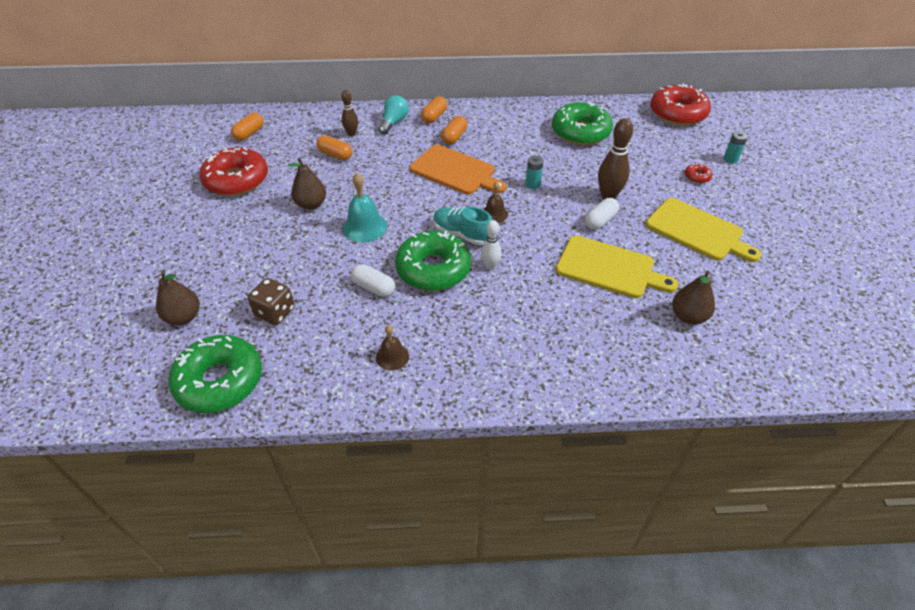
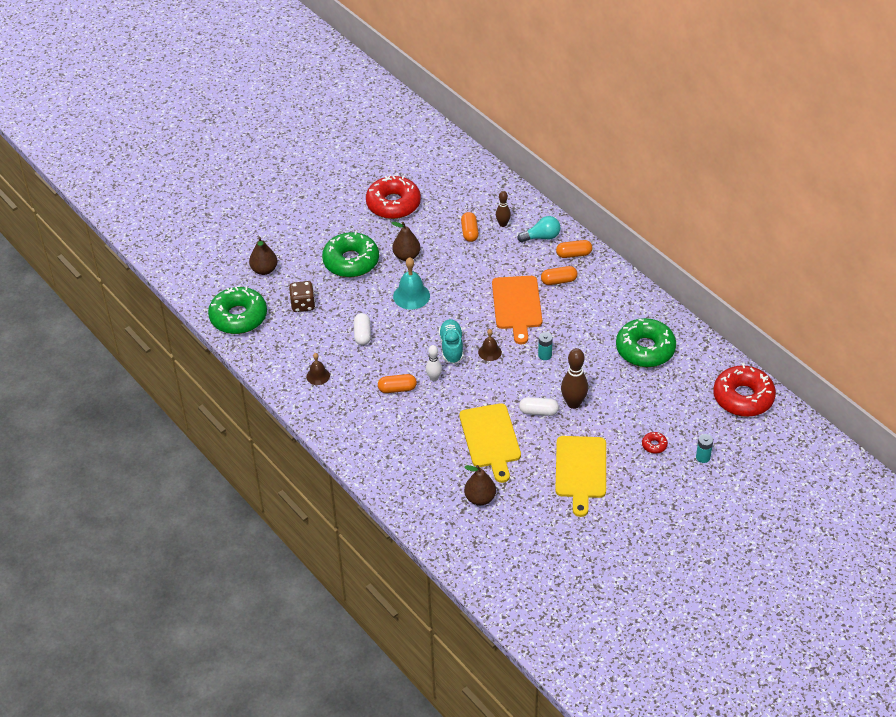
camera: 55 degrees right, 0 degrees up
orange capsule [231,113,264,141] -> orange capsule moved to [378,374,417,393]
green donut [395,231,471,291] -> green donut moved to [322,231,379,277]

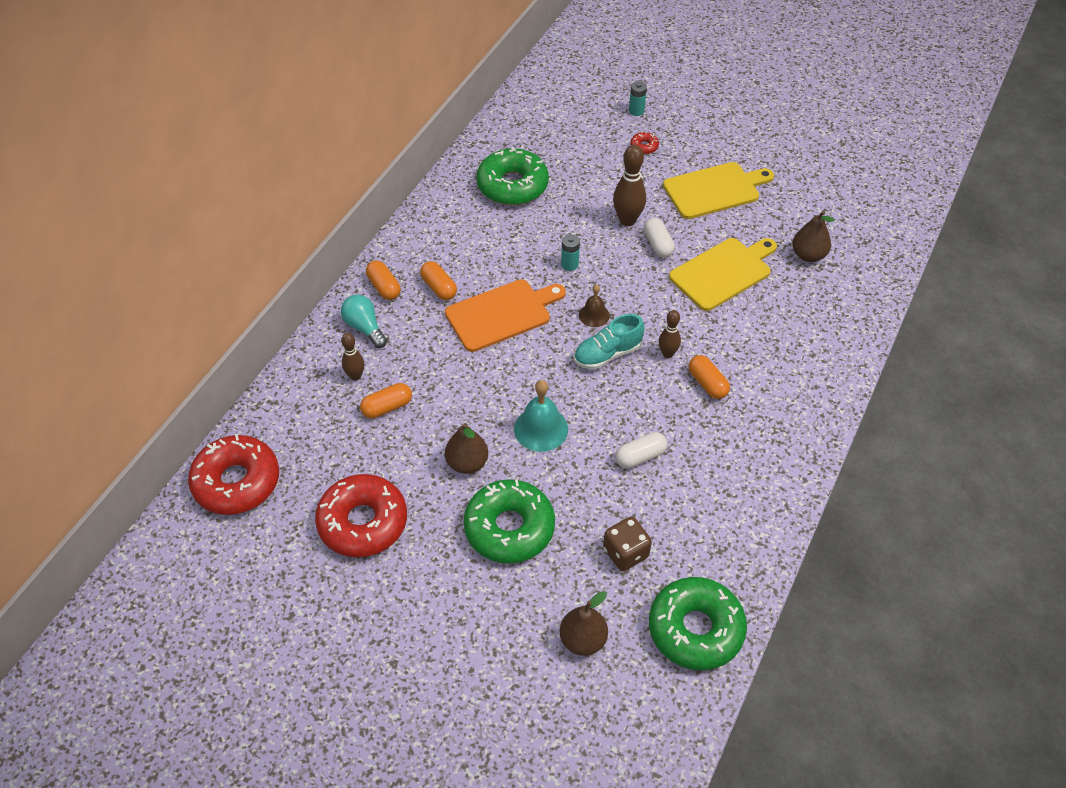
camera: 115 degrees left, 5 degrees up
brown bell [306,353,330,385] -> none
white bowling pin [426,345,442,381] -> brown bowling pin [659,310,681,358]
red donut [713,364,776,417] -> red donut moved to [188,434,279,515]

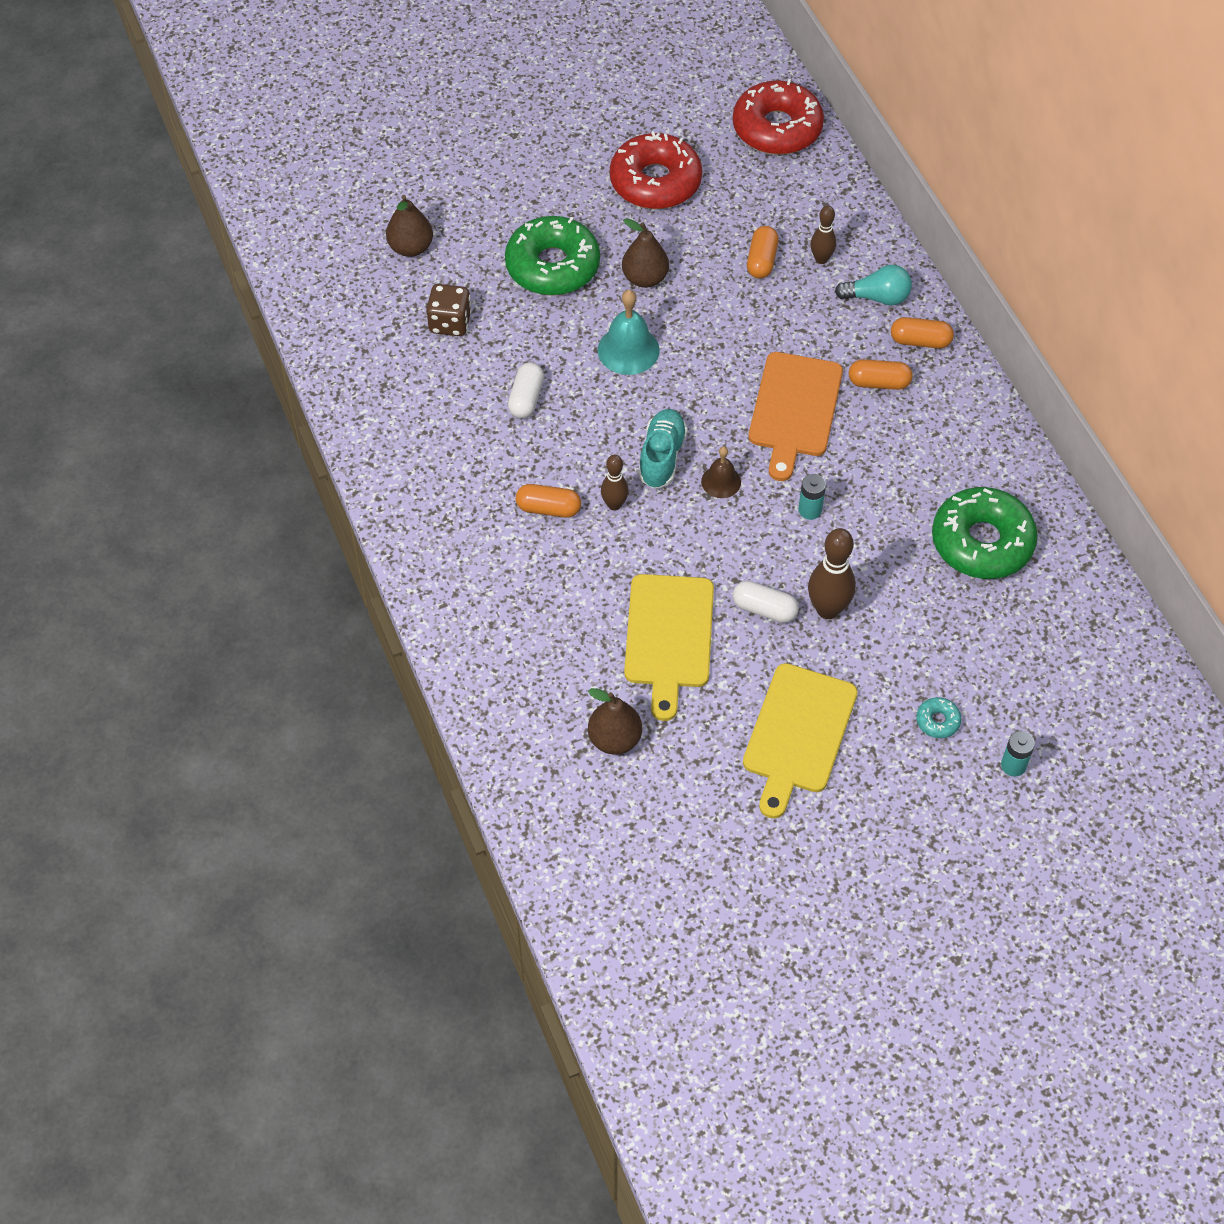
camera: 130 degrees right, 5 degrees up
red donut [630,131,659,154] -> turquoise donut [916,697,961,738]
green donut [649,577,747,670] -> none

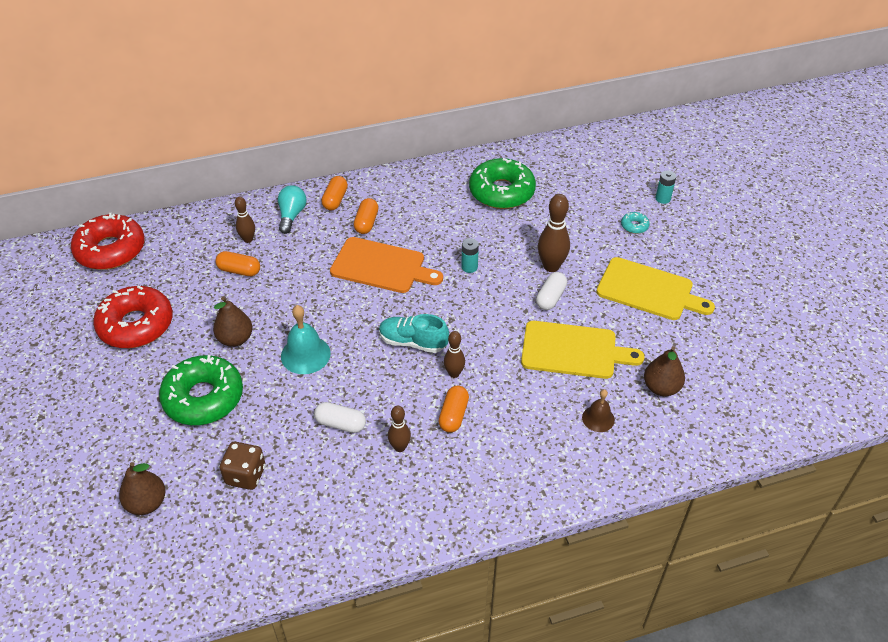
camera: 85 degrees left, 10 degrees down
brown bell [701,446,741,498] -> brown bell moved to [582,389,615,432]
none -> brown bowling pin [388,405,411,452]

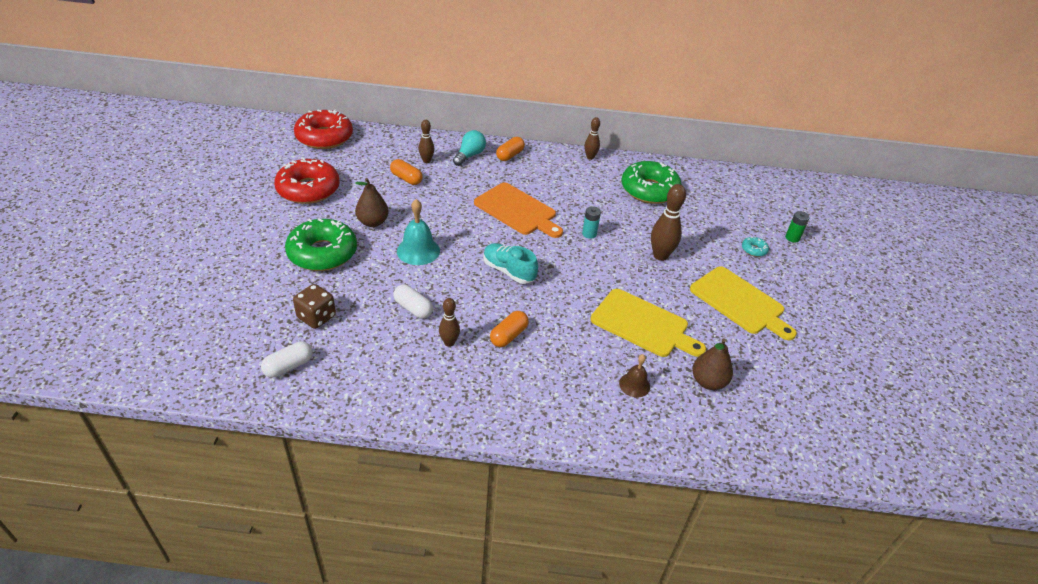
camera: 20 degrees right, 5 degrees down
brown pear [119,462,166,515] -> none
orange capsule [354,198,378,234] -> none
brown bowling pin [444,331,465,378] -> brown bowling pin moved to [585,117,600,160]
white capsule [536,272,567,310] -> white capsule moved to [261,341,313,377]
turquoise battery [655,171,676,204] -> green battery [785,211,810,243]

